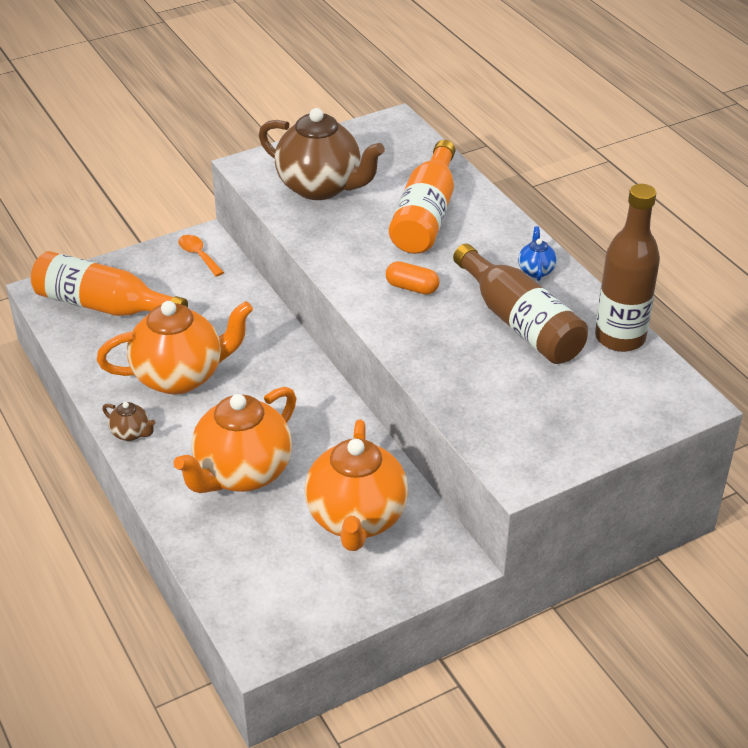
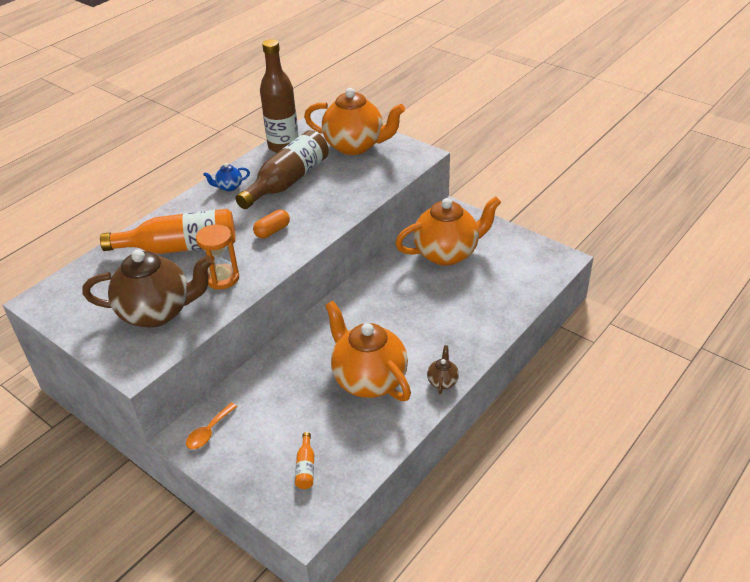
camera: 110 degrees left, 0 degrees up
orange bottle [31,251,188,316] -> orange bottle [295,432,314,489], size x0.41
orange teapot [173,387,297,493] -> orange teapot moved to [304,88,405,155]
brown teapot [259,108,385,200] -> brown teapot turned 75 degrees clockwise [82,250,213,328]
orange capsule [386,261,440,295] -> orange capsule turned 45 degrees clockwise [253,210,290,238]
none -> orange hourglass [196,224,239,290]

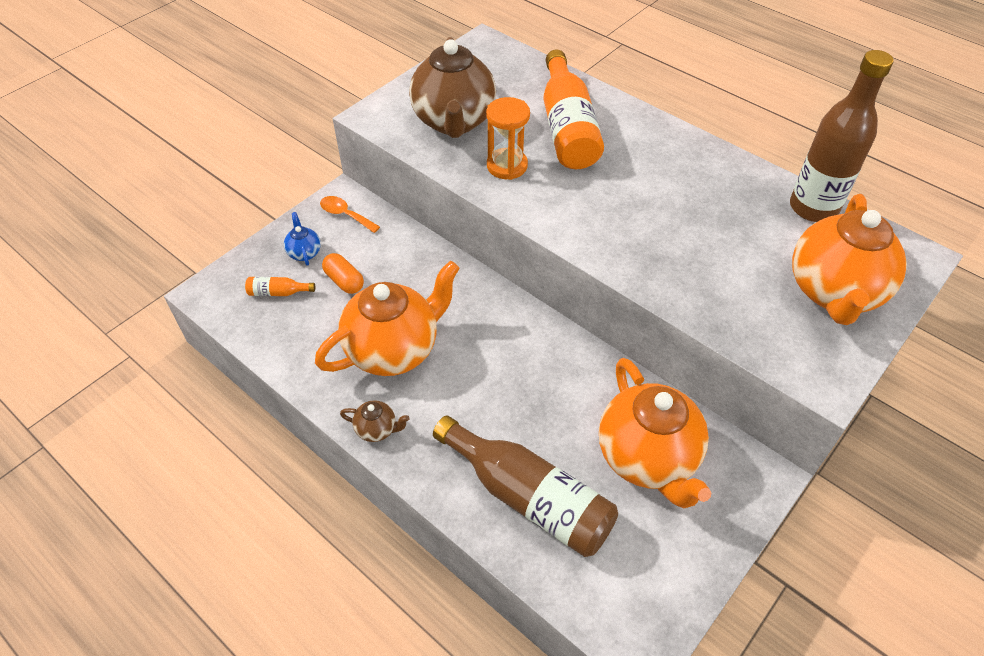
camera: 90 degrees right, 10 degrees up
blue teapot [203,163,250,191] -> blue teapot moved to [284,212,321,266]
brown bottle [236,130,329,209] -> brown bottle moved to [433,415,618,557]
orange capsule [253,210,290,238] -> orange capsule moved to [322,253,364,294]

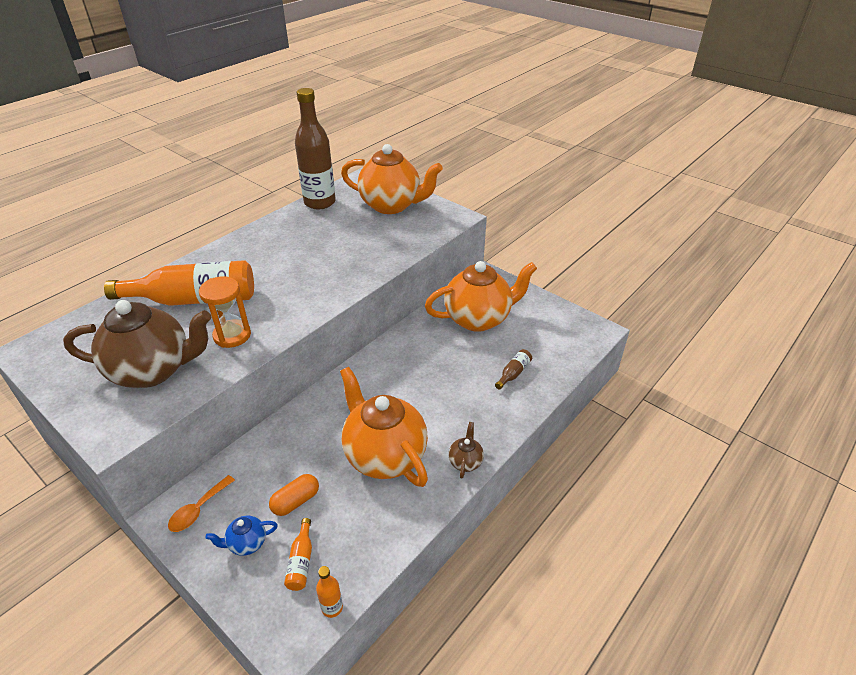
camera: 90 degrees left, 10 degrees down
brown bottle [433,415,618,557] -> brown bottle [495,349,532,390], size x0.41
none -> orange bottle [316,566,343,618]

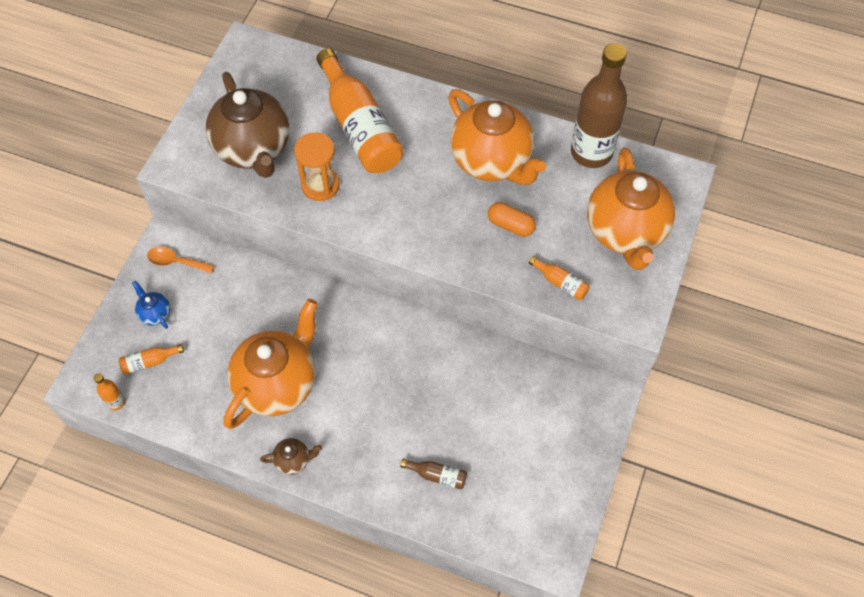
camera: 70 degrees right, 20 degrees up
orange capsule [269,474,319,516] -> orange capsule moved to [488,202,536,237]
orange teapot [425,261,537,332] -> orange teapot moved to [448,89,546,185]
none -> orange bottle [529,256,590,300]

